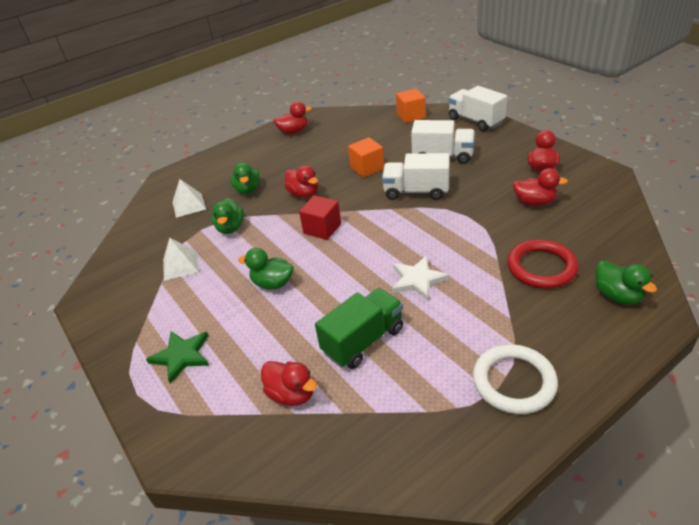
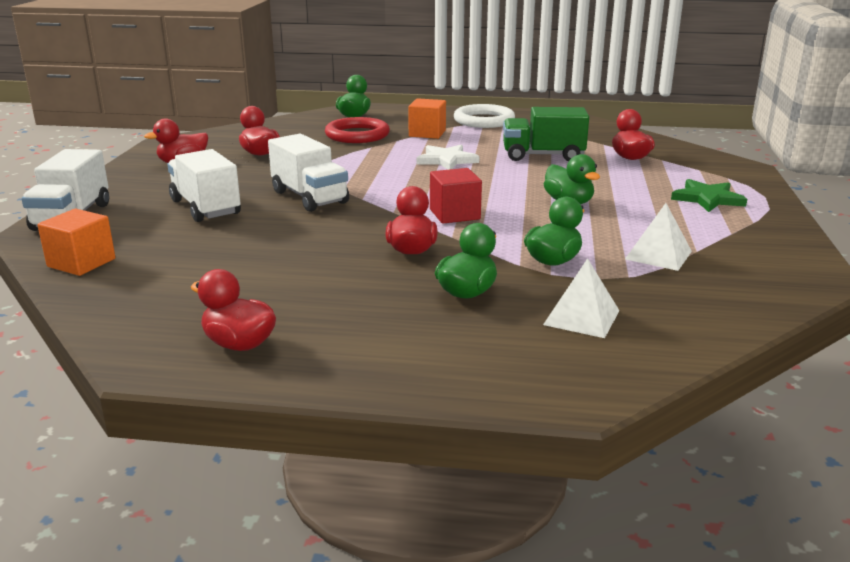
camera: 140 degrees left, 15 degrees down
orange cube [348,137,384,177] -> orange cube moved to [408,98,446,139]

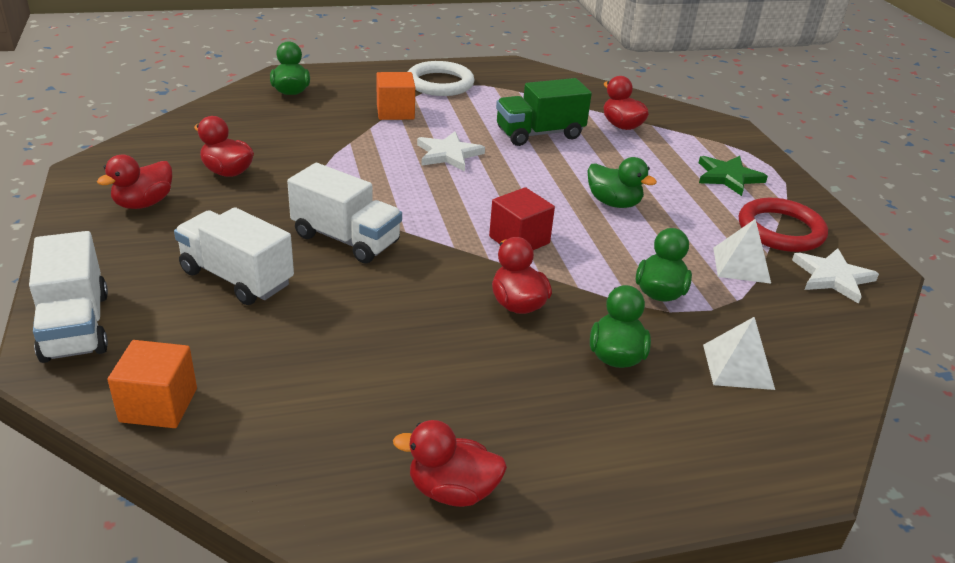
camera: 25 degrees left, 10 degrees up
red ring [325,117,390,143] -> red ring moved to [739,198,828,252]
none -> white star [792,248,879,304]

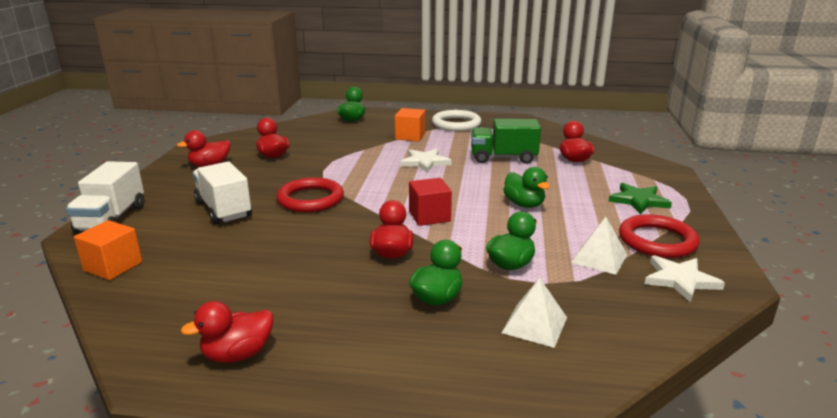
camera: 25 degrees right, 10 degrees down
white truck [287,163,402,263] -> red ring [276,177,344,212]
red duck [393,420,507,507] -> red duck turned 60 degrees counterclockwise [181,301,273,363]

